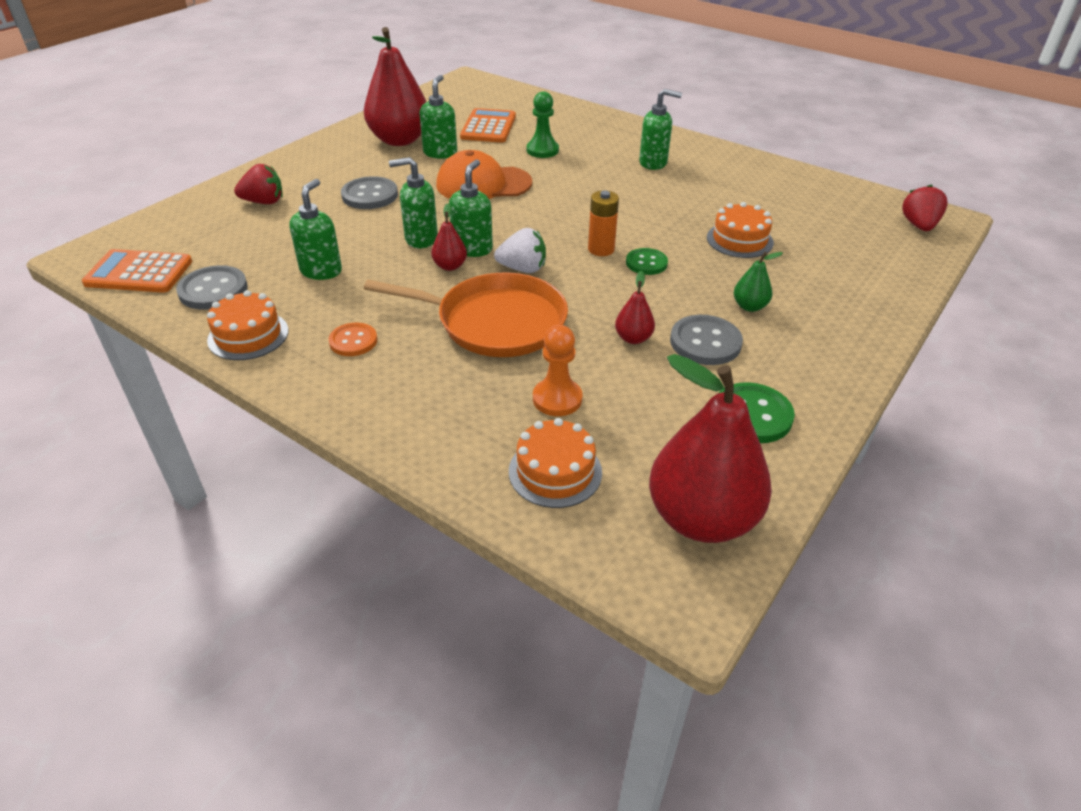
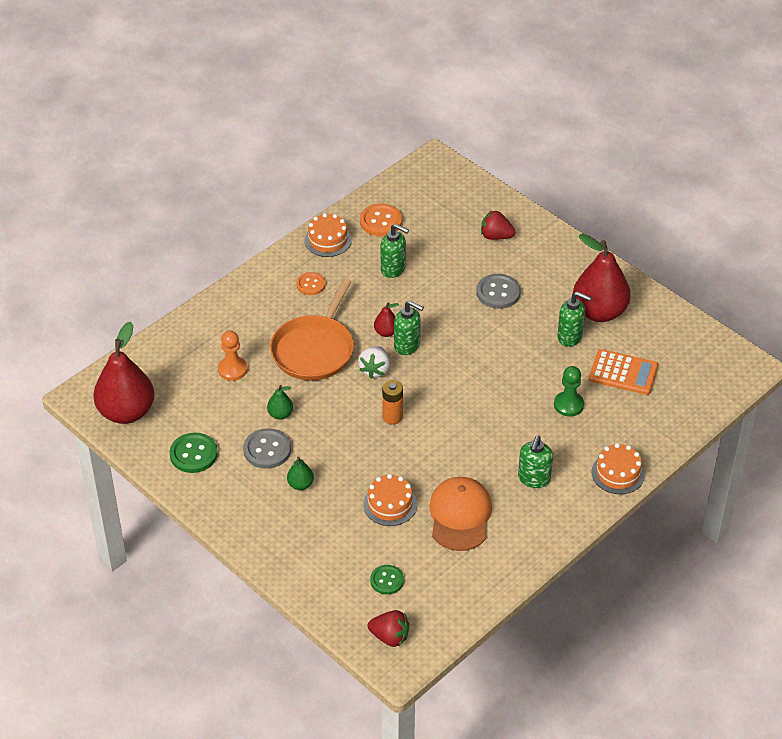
camera: 100 degrees right, 5 degrees up
orange calculator [82,249,192,293] -> none
grey button [176,265,248,310] -> orange button [360,204,402,236]
red strawberry [234,164,283,204] -> red strawberry turned 105 degrees clockwise [481,210,515,240]
green soap dispenser [389,157,438,249] -> none
orange cap [436,150,532,199] -> orange cap moved to [429,477,492,551]
orange cake [509,418,602,508] -> orange cake moved to [592,443,645,494]
red pear [615,271,655,344] -> green pear [267,385,293,420]
green button [626,248,668,275] -> green button moved to [370,565,404,595]

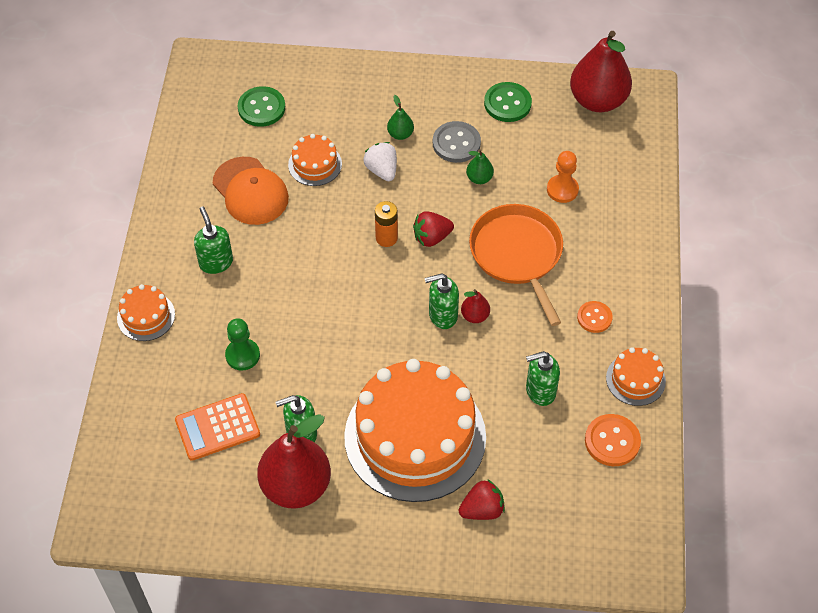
camera: 140 degrees right, 10 degrees up
white strawberry [358,346,390,379] -> white strawberry moved to [363,142,397,181]
red strawberry [368,610,409,647] -> red strawberry moved to [413,211,454,247]
green button [370,565,404,595] -> green button [238,86,285,127], size x1.50
grey button [476,274,521,309] -> orange cake [344,359,486,502]

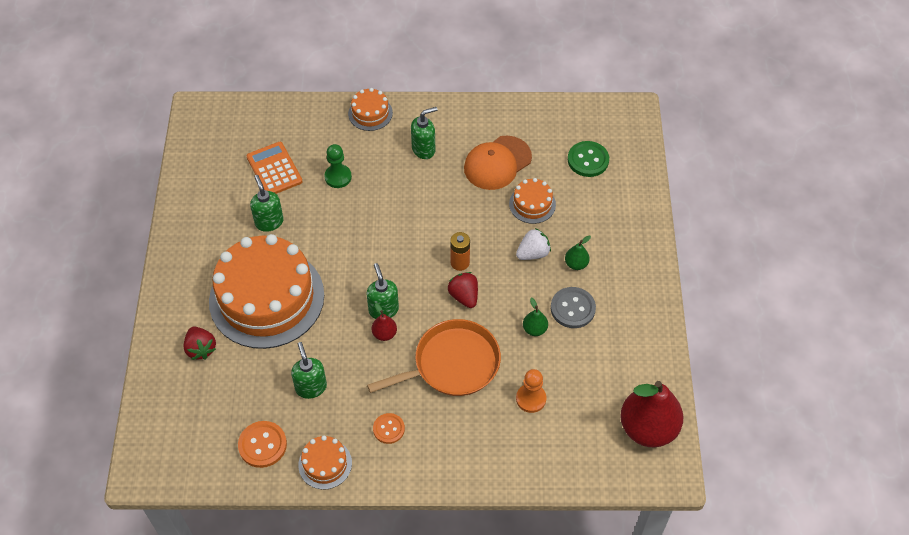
camera: 85 degrees right, 0 degrees up
red pear [257,414,331,509] -> none
green button [484,82,532,122] -> none

